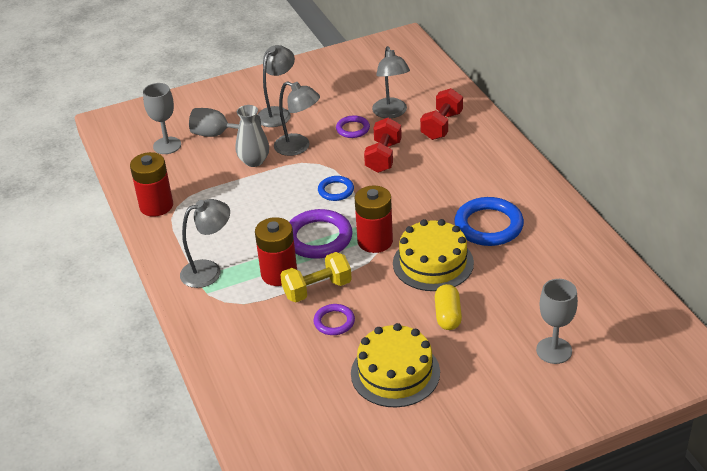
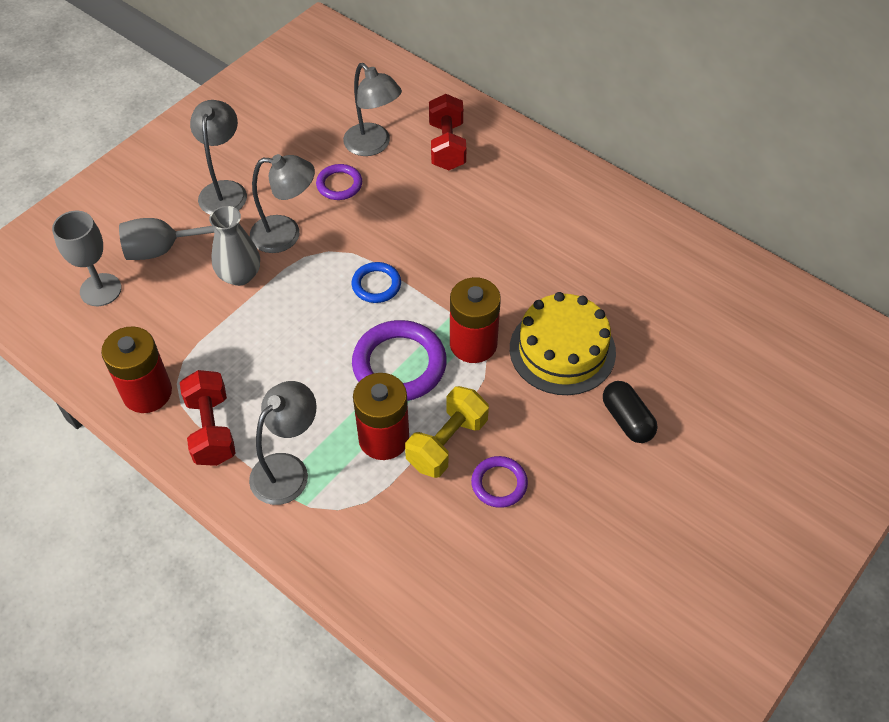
camera: 30 degrees left, 15 degrees up
yellow cake [351,323,440,408] -> none
red dumbbell [364,118,402,173] -> red dumbbell moved to [180,370,236,466]
yellow capsule [435,284,462,330] -> black capsule [603,381,657,443]
blue ring [454,197,524,246] -> none
grey goblet [536,279,578,364] -> none

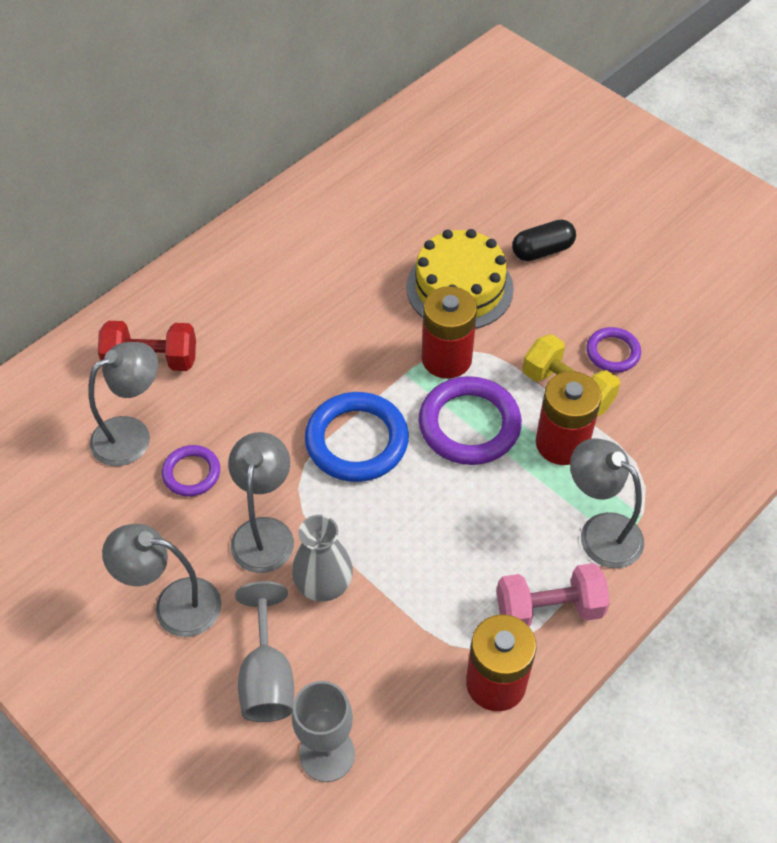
camera: 85 degrees left, 0 degrees up
red dumbbell [180,370,236,466] -> pink dumbbell [496,563,610,627]
blue ring [352,262,401,303] -> blue ring [305,392,409,482], size x1.80

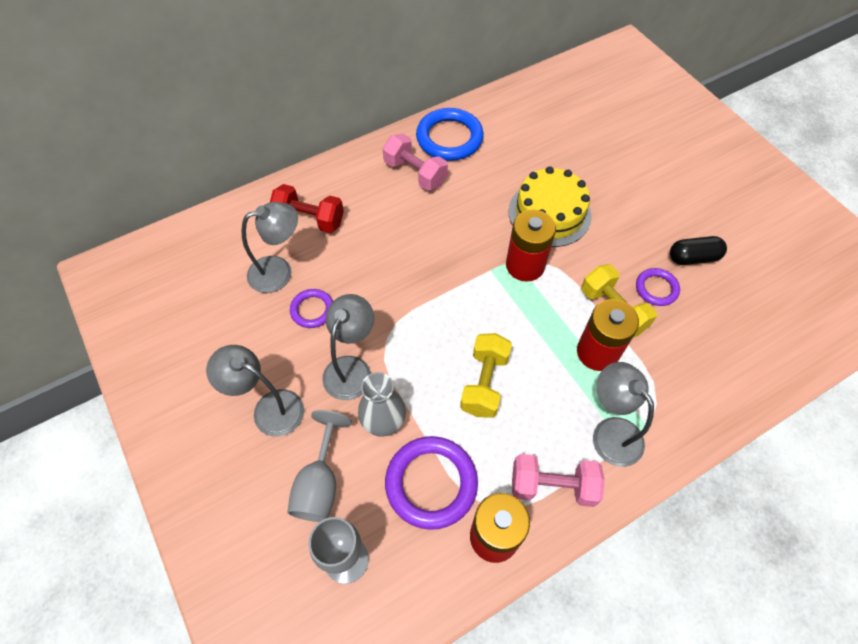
camera: 15 degrees right, 5 degrees up
blue ring [305,392,409,482] -> blue ring moved to [416,108,484,161]
purple ring [419,376,522,465] -> purple ring moved to [385,436,478,530]
black capsule [512,220,576,261] -> black capsule moved to [670,236,727,265]
none -> pink dumbbell [383,133,448,191]
none -> yellow dumbbell [460,333,512,418]

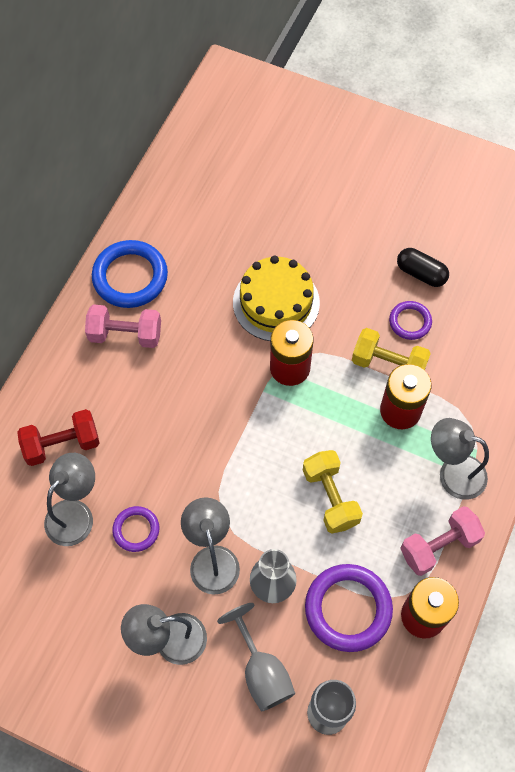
camera: 35 degrees left, 5 degrees up
black capsule [670,236,727,265] -> black capsule turned 75 degrees clockwise [397,248,449,287]

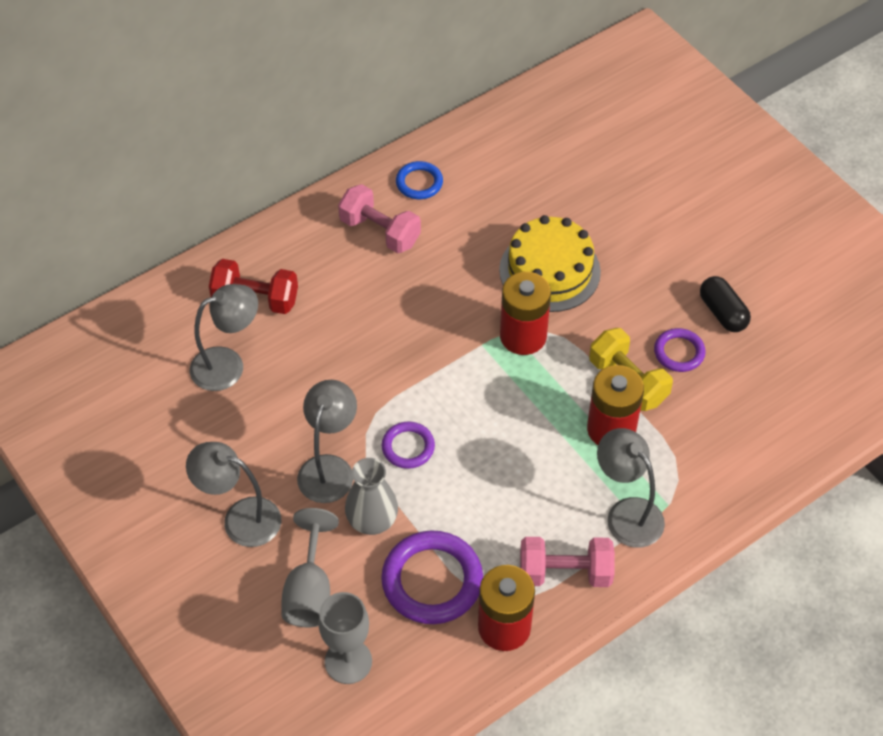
camera: 30 degrees right, 10 degrees down
blue ring [92,240,168,308] -> blue ring [396,161,443,199], size x0.55
purple ring [112,506,159,552] -> purple ring moved to [382,421,435,469]
yellow dumbbell [303,450,363,533] -> none

